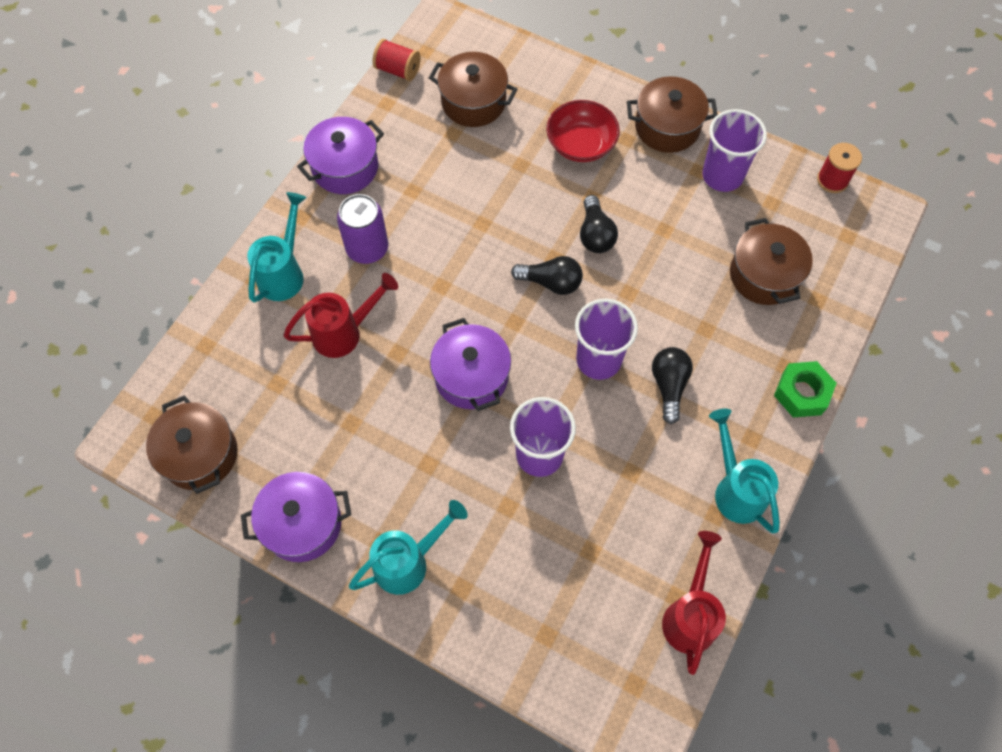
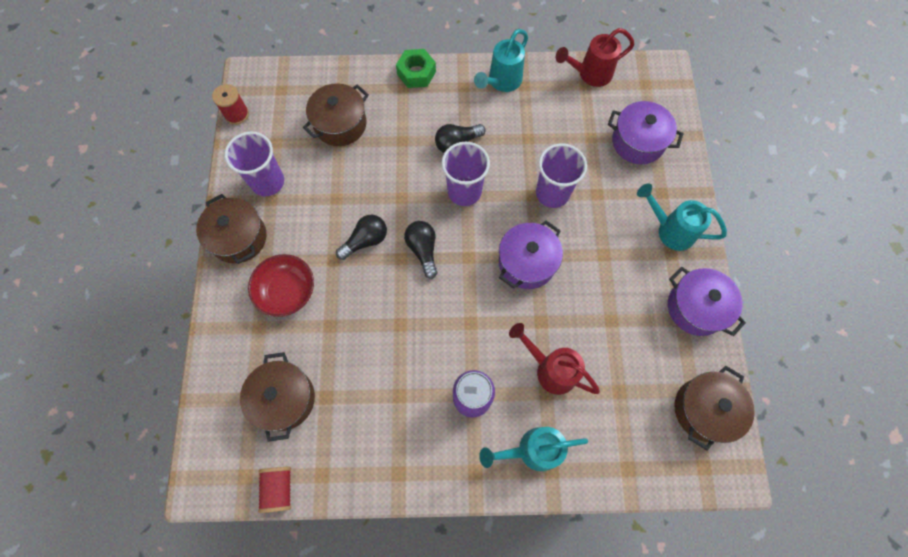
camera: 120 degrees left, 5 degrees up
purple pot [297,117,384,194] -> purple pot moved to [608,101,683,164]

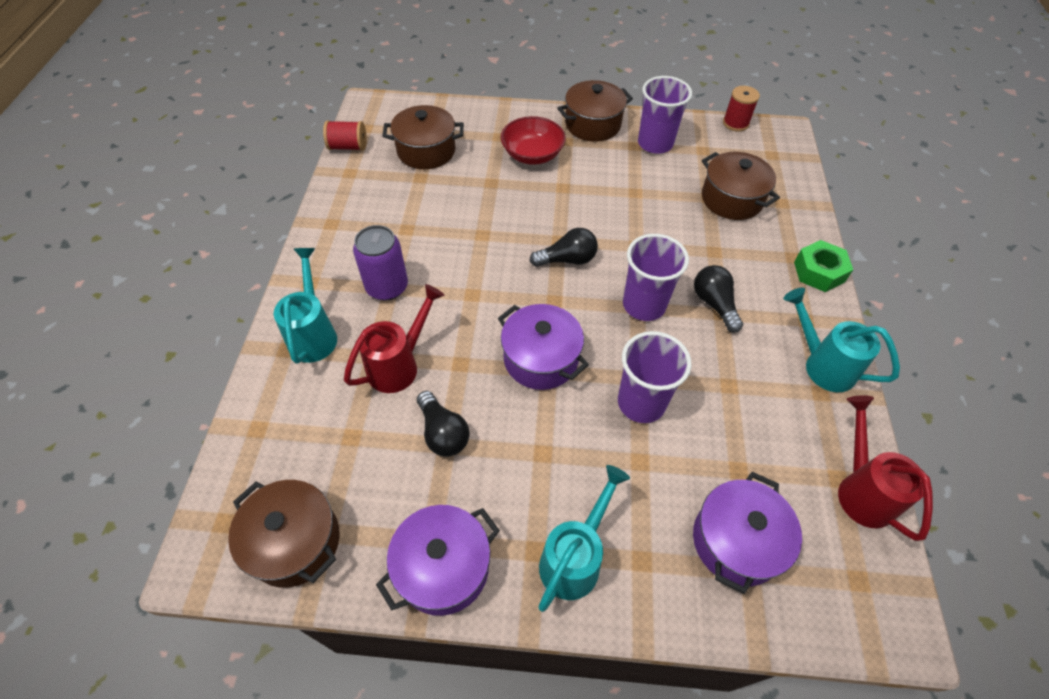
camera: 95 degrees right, 15 degrees down
black light bulb [336,215,387,260] -> black light bulb moved to [417,391,470,457]

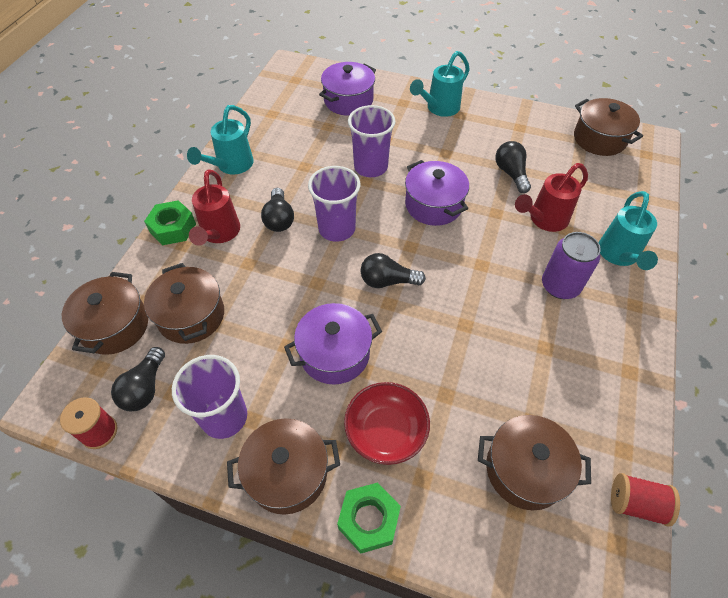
camera: 165 degrees left, 0 degrees up
purple pot [376,505,500,616] -> purple pot moved to [284,303,382,385]
turquoise watering can [783,288,900,392] -> turquoise watering can turned 60 degrees clockwise [187,105,254,175]
red watering can [838,395,933,541] -> red watering can moved to [189,169,240,246]
none -> brown pot [62,272,148,355]
none -> black light bulb [111,347,165,411]
none -> green nut [337,482,401,553]

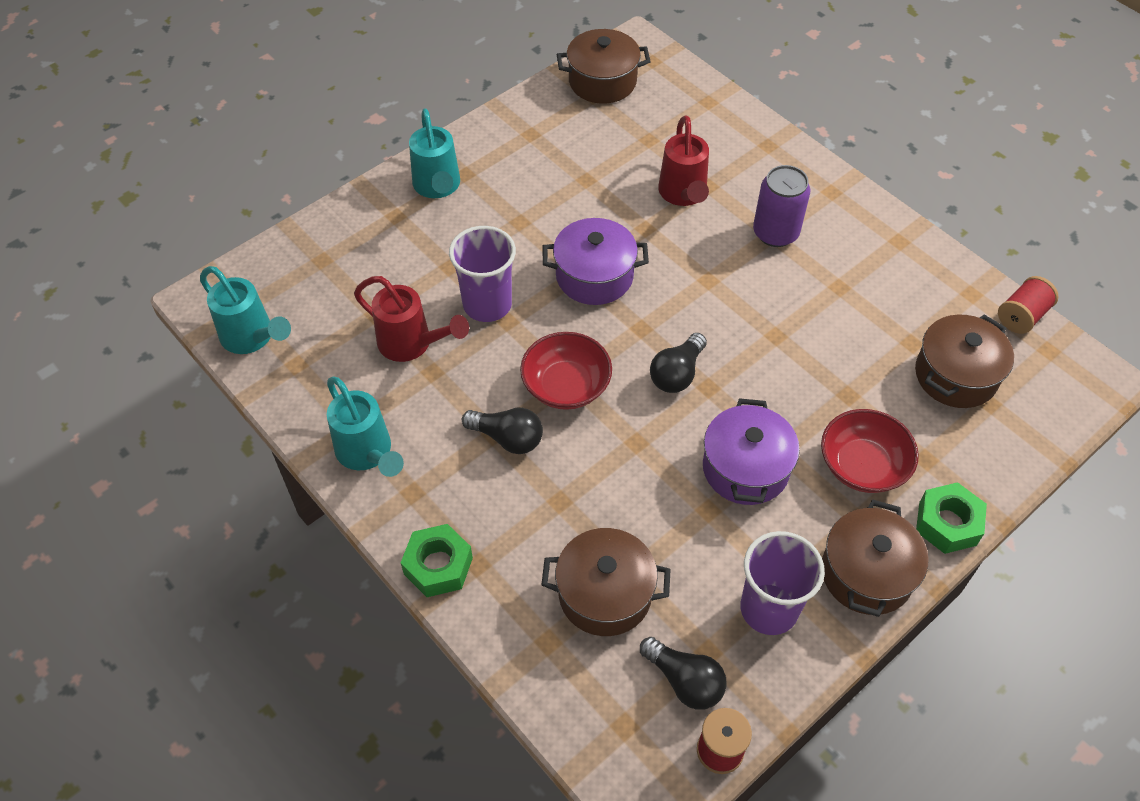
camera: 60 degrees left, 0 degrees up
brown pot [62,272,148,355] -> none
red watering can [189,169,240,246] -> red watering can moved to [354,276,469,362]
purple cup [308,166,360,242] -> red bowl [520,332,612,410]
purple pot [319,62,376,116] -> none
black light bulb [495,141,531,193] -> none
turquoise watering can [599,191,658,270] -> turquoise watering can moved to [200,266,291,354]

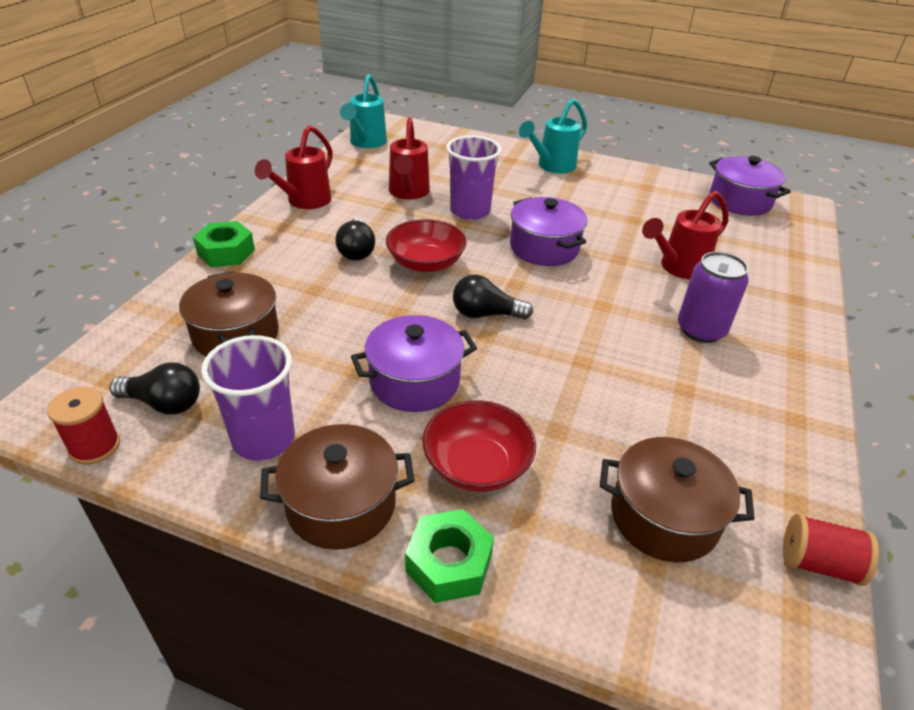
camera: 60 degrees right, 15 degrees down
turquoise watering can [327,376,404,477] -> red watering can [255,125,333,209]
brown pot [556,29,651,104] -> purple pot [709,156,791,216]
black light bulb [640,637,727,710] -> black light bulb turned 90 degrees counterclockwise [109,362,200,415]

